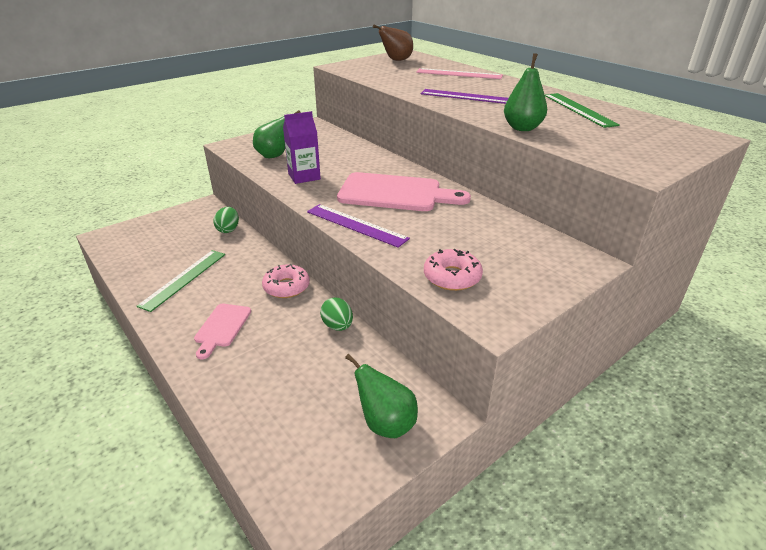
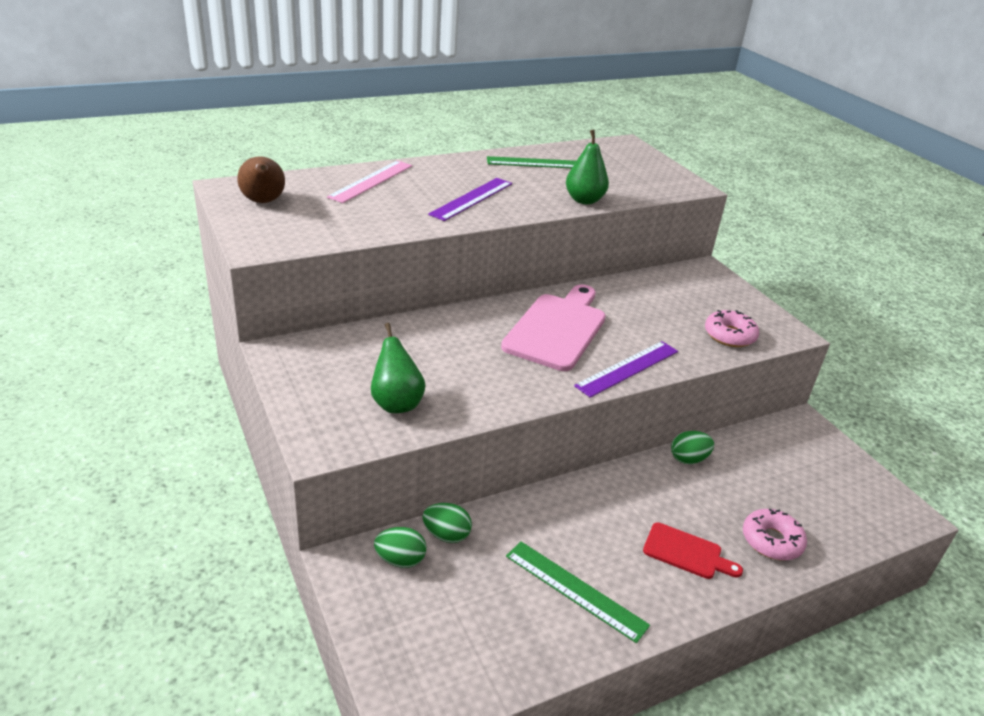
camera: 80 degrees left, 0 degrees up
pink cutting board [194,304,251,359] -> red cutting board [643,522,743,579]
pink donut [262,264,310,298] -> pink donut moved to [743,509,807,561]
purple carton [283,111,321,184] -> none
green pear [345,354,418,438] -> none
none -> green egg [374,527,426,568]

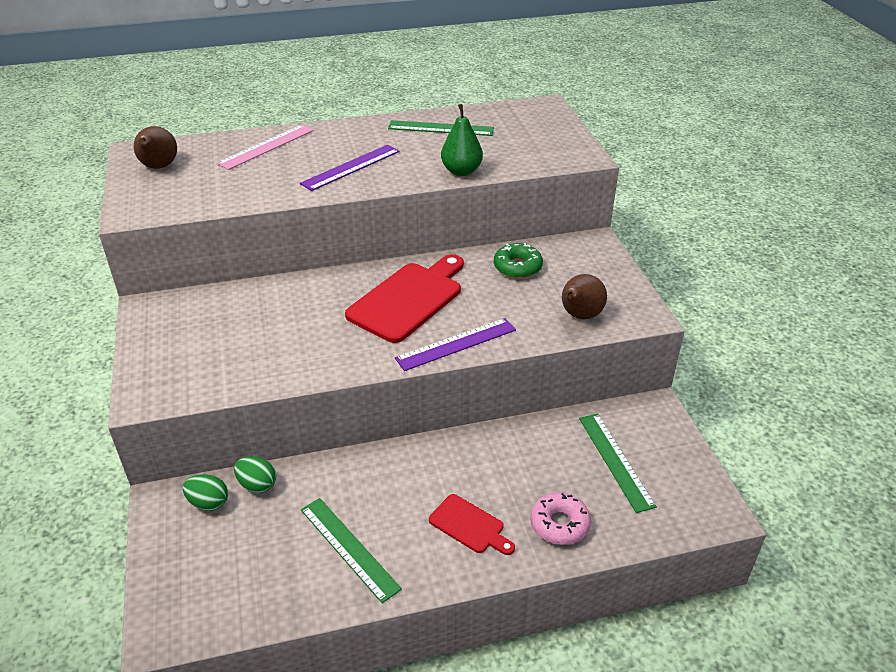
camera: 15 degrees right, 5 degrees up
green pear [371,323,426,413] -> none
pink cutting board [501,285,606,371] -> red cutting board [345,254,464,343]
green egg [671,431,714,464] -> none
pink donut [705,310,759,347] -> brown pear [562,274,607,319]
none -> green donut [494,243,543,278]
none -> green ruler [579,413,657,513]

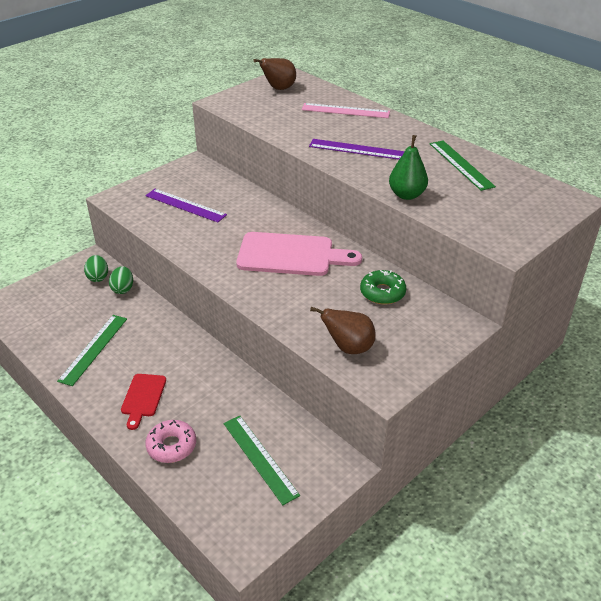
camera: 60 degrees right, 0 degrees up
red cutting board [345,254,464,343] -> pink cutting board [236,232,362,276]
purple ruler [395,318,516,371] -> purple ruler moved to [145,189,227,222]
green ruler [579,413,657,513] -> green ruler turned 75 degrees counterclockwise [224,416,300,505]

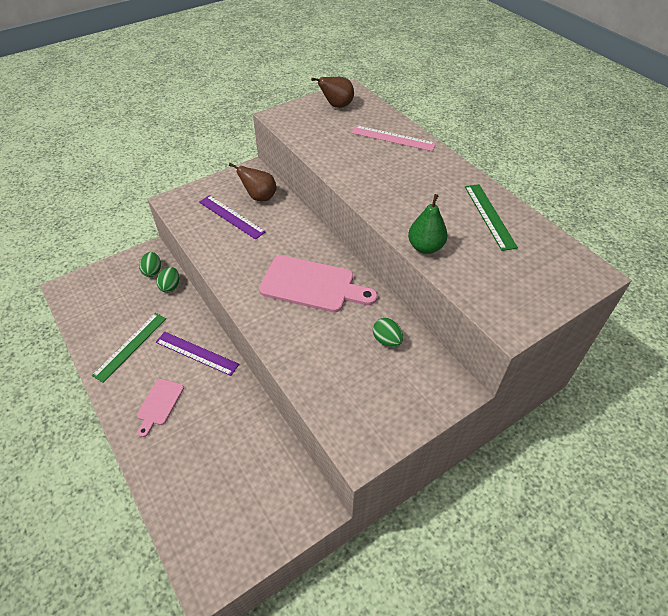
camera: 10 degrees right, 10 degrees up
red cutting board [121,374,166,430] -> pink cutting board [137,379,184,437]
pink donut [145,420,196,463] -> none
green ruler [224,416,300,505] -> none
purple ruler [309,139,405,160] -> purple ruler moved to [156,332,239,376]
brown pear [310,307,376,354] -> brown pear moved to [229,163,277,201]
green donut [360,270,407,304] -> green egg [373,318,403,347]

